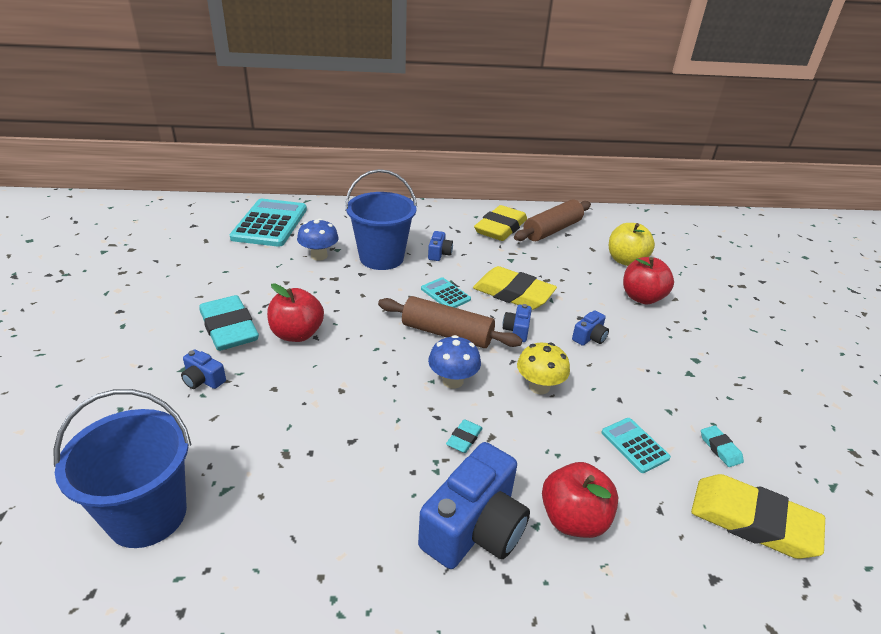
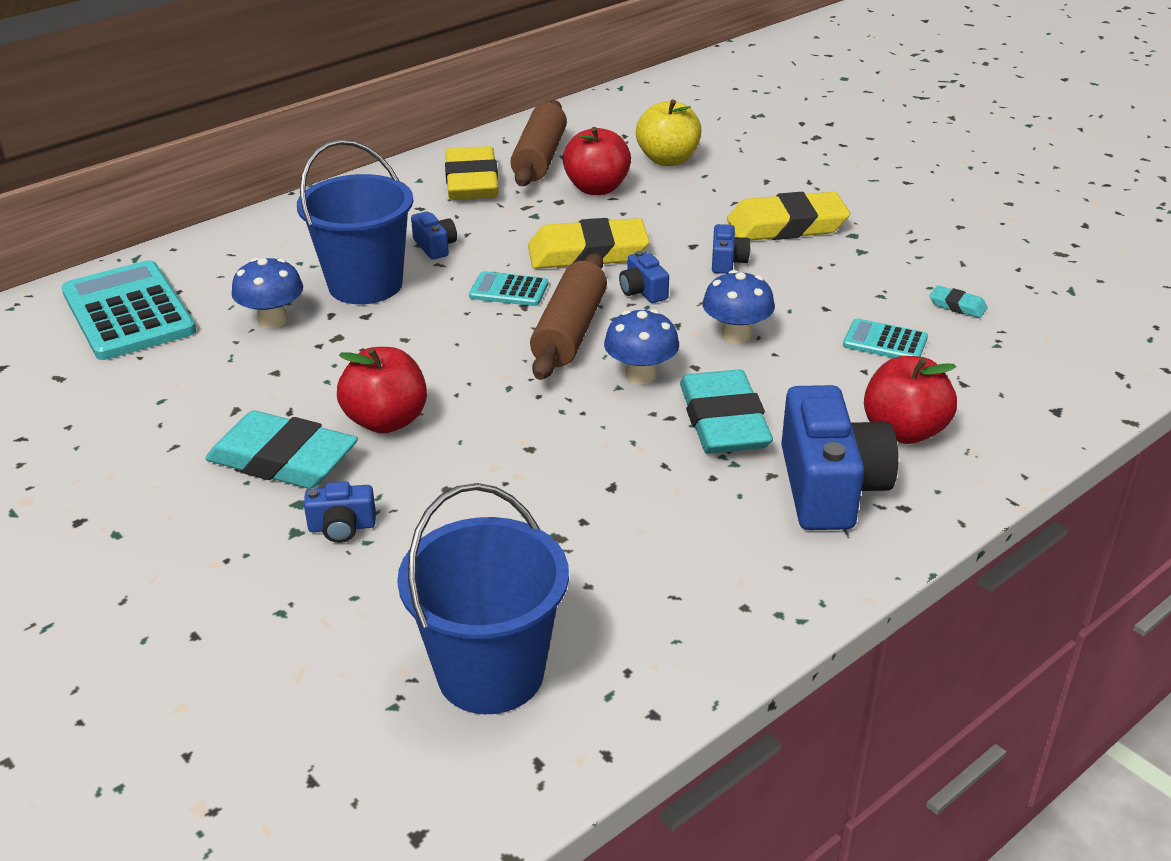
camera: 35 degrees left, 0 degrees up
brown rolling pin [378,296,522,348] -> brown rolling pin turned 60 degrees counterclockwise [530,253,607,380]
turquoise eraser [446,419,483,453] -> turquoise eraser [680,369,773,454], size x2.30
yellow mushroom [517,342,570,394] -> blue mushroom [703,270,775,344]
red apple [623,257,674,304] -> red apple moved to [563,127,631,195]
yellow eraser [691,474,825,559] -> yellow eraser moved to [727,192,850,241]

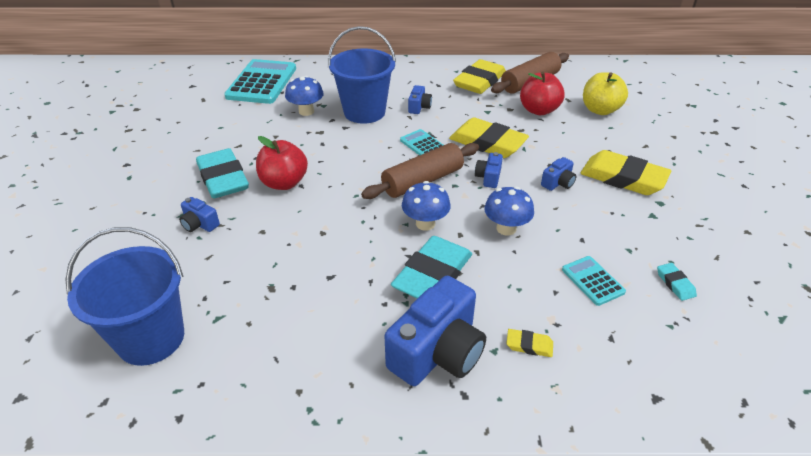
camera: 40 degrees right, 5 degrees up
red apple [864,356,957,444] -> yellow eraser [506,329,553,357]

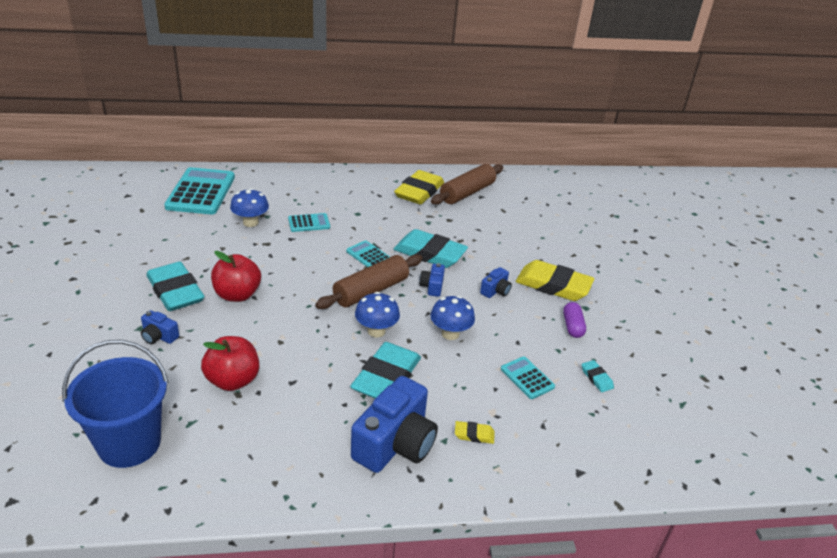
camera: 10 degrees left, 5 degrees down
blue bucket [328,26,396,124] -> turquoise calculator [288,213,330,232]
blue camera [408,85,432,114] -> none
yellow eraser [449,117,529,158] -> turquoise eraser [393,229,468,268]
red apple [520,72,564,115] -> red apple moved to [201,336,259,391]
yellow apple [583,72,628,115] -> none
none -> purple capsule [563,302,586,338]

